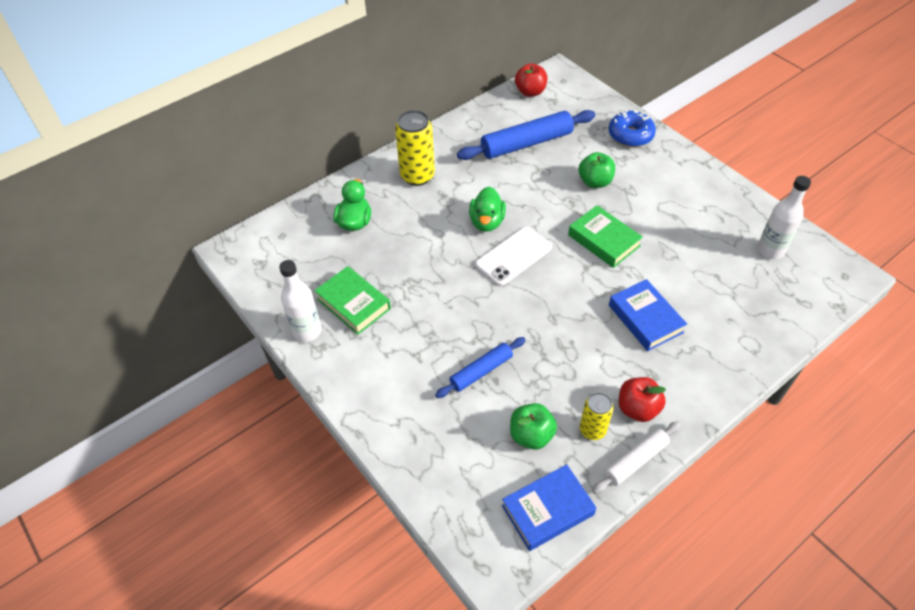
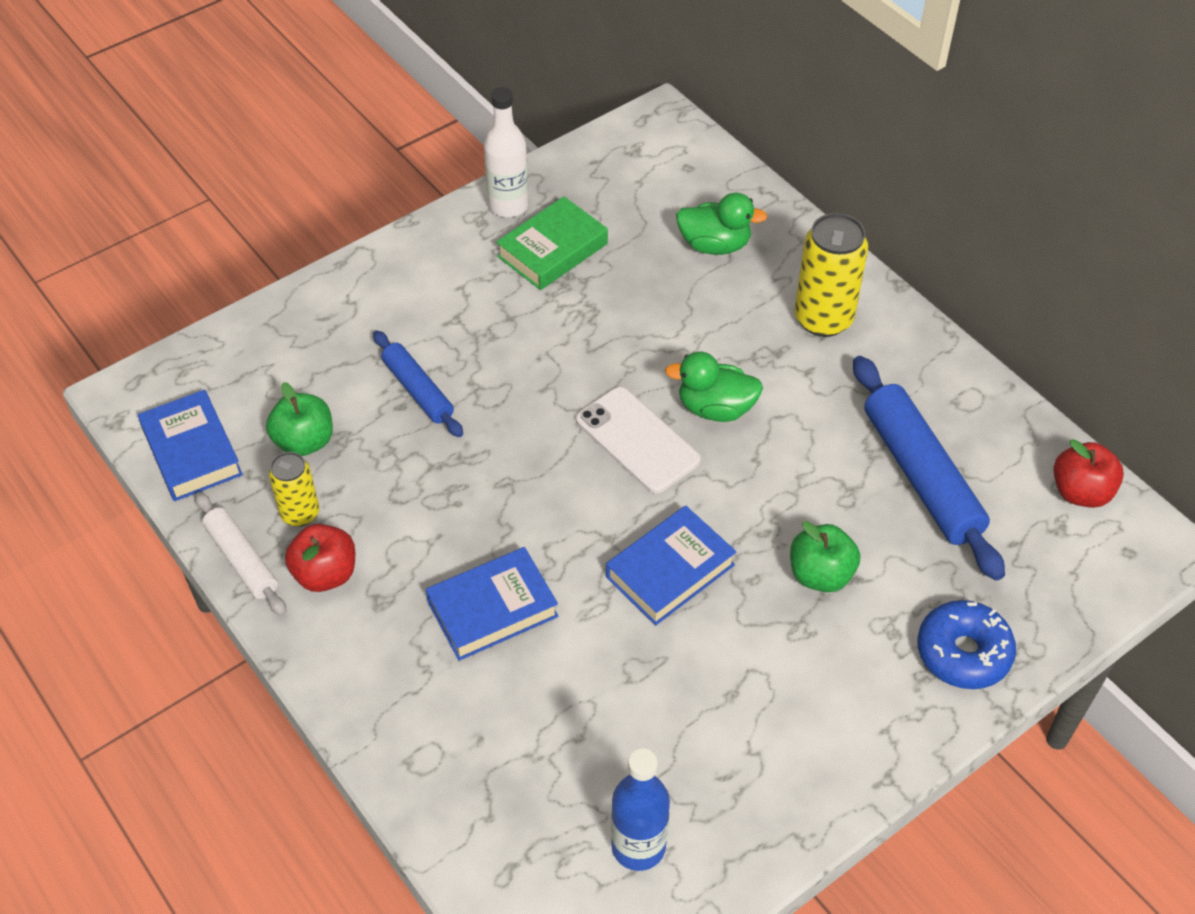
camera: 90 degrees right, 0 degrees up
green book [568,205,643,268] -> blue book [606,506,736,625]
white bottle [757,176,811,260] -> blue bottle [611,748,670,871]

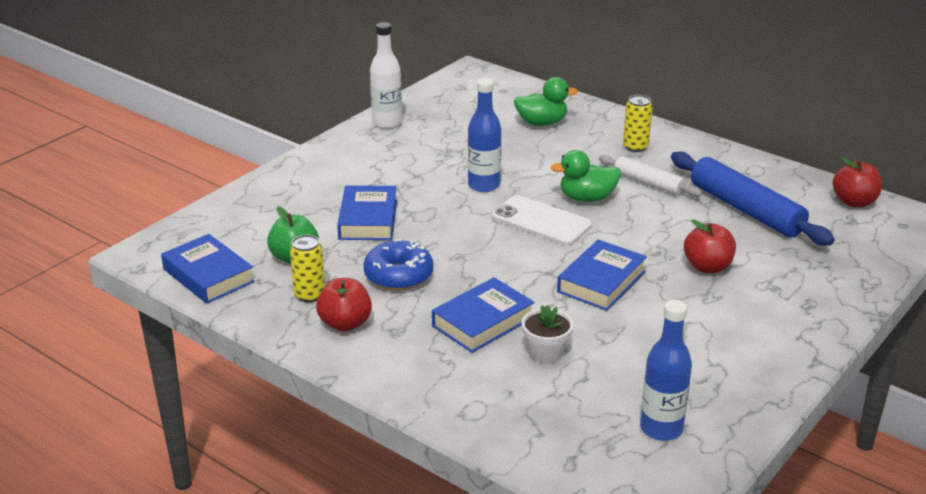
camera: 15 degrees left, 20 degrees down
white rolling pin [195,492,286,616] -> white rolling pin moved to [599,155,702,197]
blue rolling pin [373,330,463,437] -> blue book [337,185,397,240]
green book [496,196,608,290] -> none
green apple [790,521,860,592] -> red apple [684,220,736,273]
yellow can [794,213,868,337] -> yellow can [623,95,653,152], size x0.60
blue donut [917,600,1016,689] -> blue donut moved to [363,239,433,291]
none -> blue bottle [468,78,501,192]
none -> white flower pot [522,305,573,363]

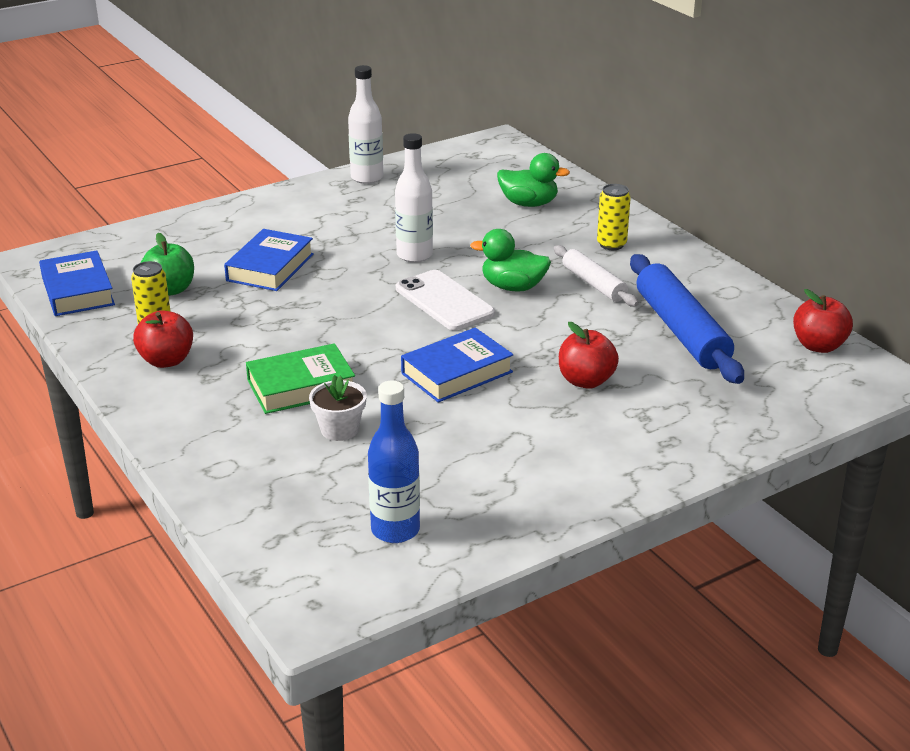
camera: 20 degrees right, 0 degrees up
blue donut [363,239,433,291] -> none
blue book [432,277,535,353] -> green book [246,343,355,414]
blue bottle [468,78,501,192] -> white bottle [395,133,433,263]

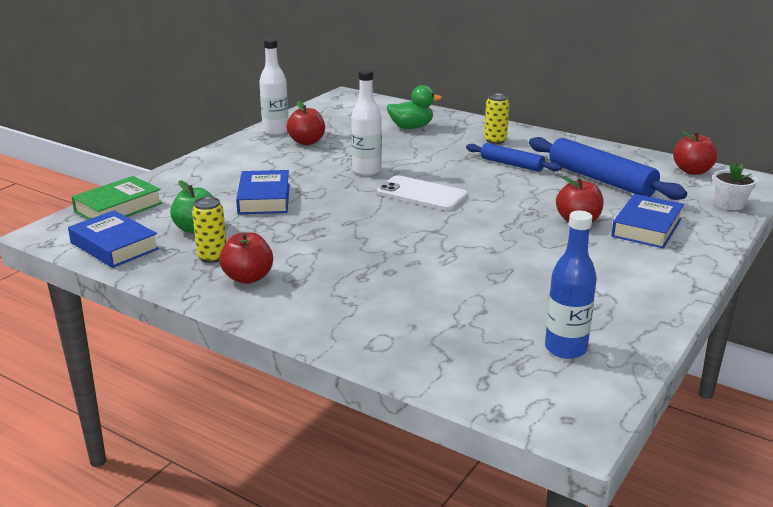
camera: 25 degrees left, 5 degrees down
green book [246,343,355,414] -> green book moved to [72,176,162,220]
white flower pot [309,375,367,441] -> white flower pot moved to [713,163,757,210]
blue book [401,328,513,403] -> blue book moved to [611,194,684,248]
green duck [470,229,551,292] -> none
white rolling pin [554,245,639,307] -> blue rolling pin [466,143,562,172]
none -> red apple [287,101,325,145]

